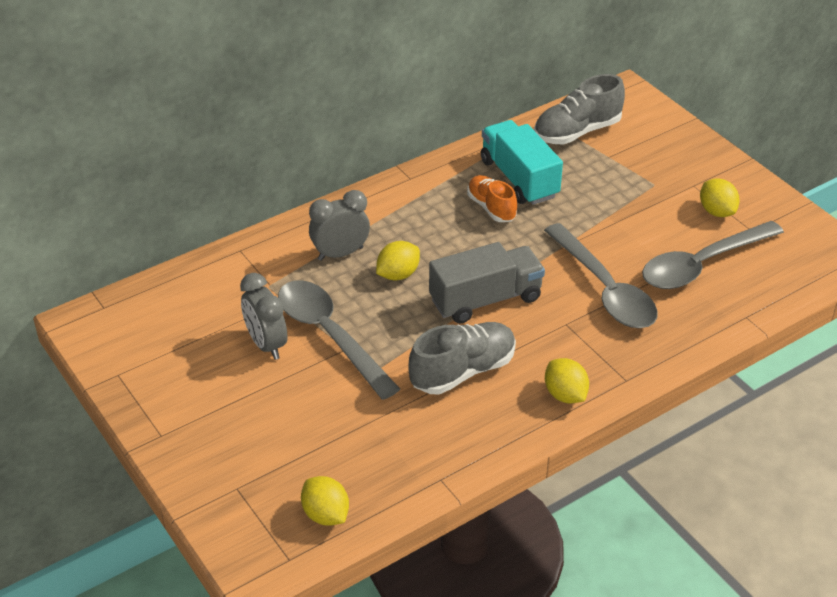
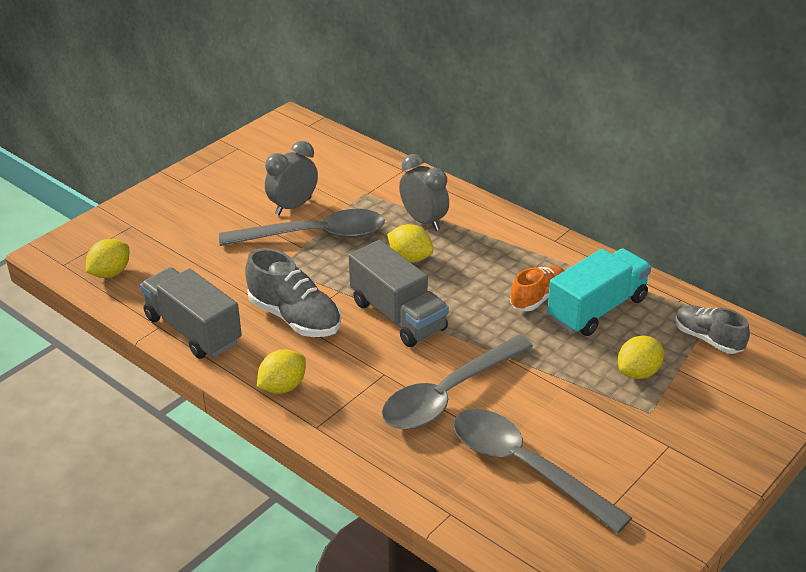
camera: 75 degrees right, 5 degrees down
grey spoon [278,280,400,400] -> grey spoon turned 45 degrees clockwise [219,209,385,246]
grey shoe [534,74,625,145] -> grey shoe [675,305,750,354], size x0.66
yellow lemon [700,178,740,217] -> yellow lemon moved to [618,336,664,379]
none -> grey truck [140,267,242,359]

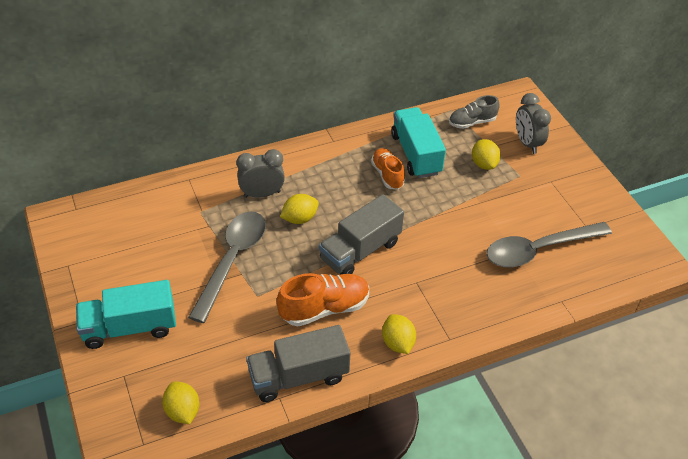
camera: 65 degrees left, 10 degrees up
grey shoe [245,248,341,337] -> orange shoe [277,273,369,326]
grey clock [265,141,318,215] -> grey clock moved to [516,93,551,154]
grey truck [349,240,449,347] -> grey truck turned 150 degrees clockwise [319,194,404,275]
grey spoon [382,335,533,430] -> none
none -> turquoise truck [76,280,176,349]

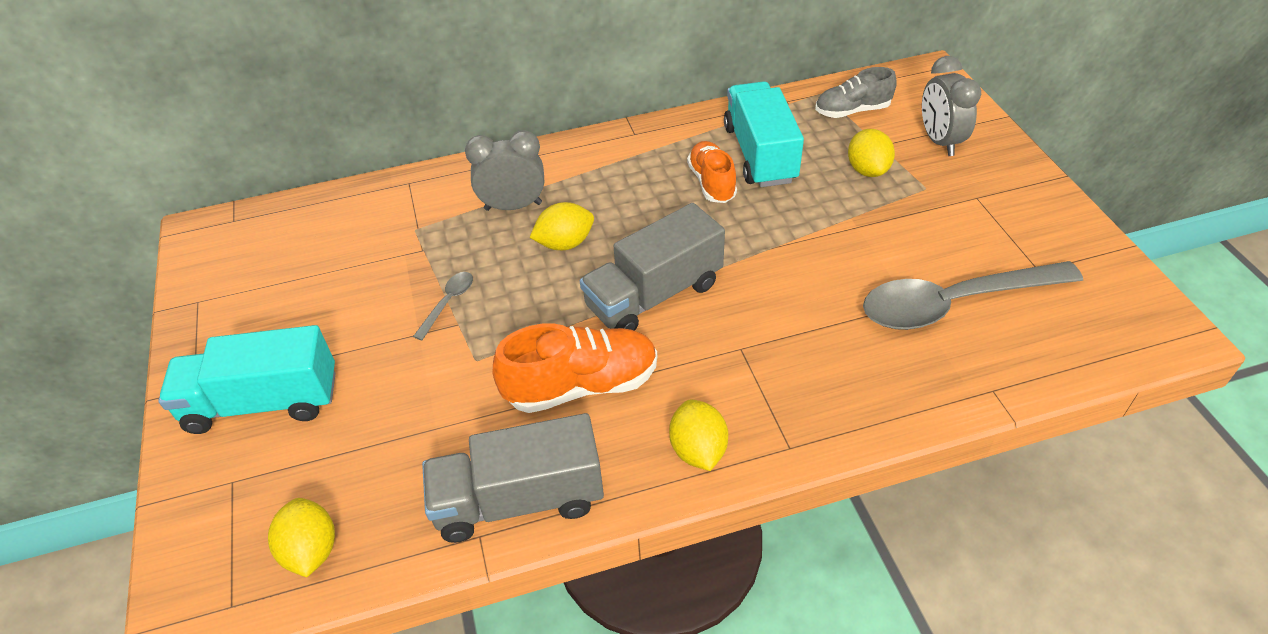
camera: 10 degrees right, 0 degrees up
grey spoon [188,211,266,323] -> grey spoon [413,272,473,340], size x0.41

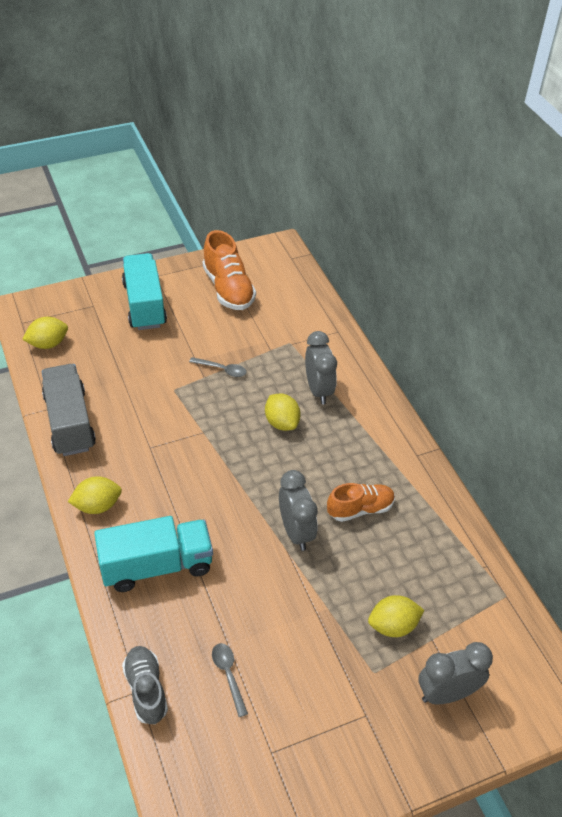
camera: 80 degrees right, 0 degrees up
orange shoe [493,323,657,413] -> orange shoe moved to [203,230,256,310]
grey truck [580,203,725,331] -> none
turquoise truck [724,81,804,187] -> turquoise truck moved to [94,516,213,592]
grey shoe [815,67,897,118] -> grey shoe moved to [122,646,168,724]
grey spoon [863,261,1083,330] -> grey spoon [212,643,248,717], size x0.41
none -> grey clock [279,470,318,551]

